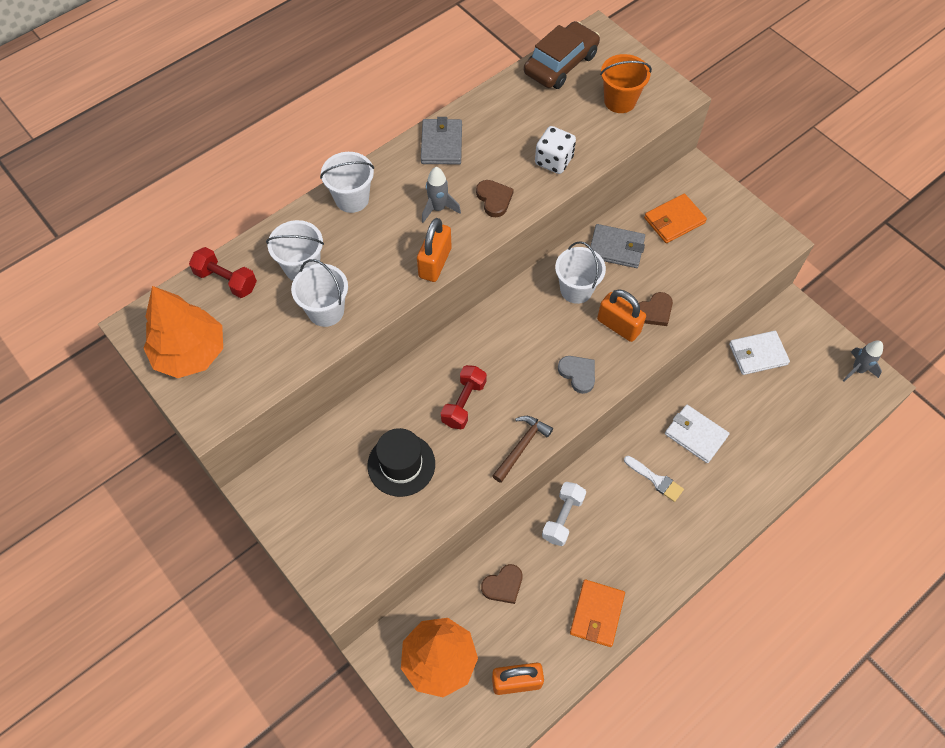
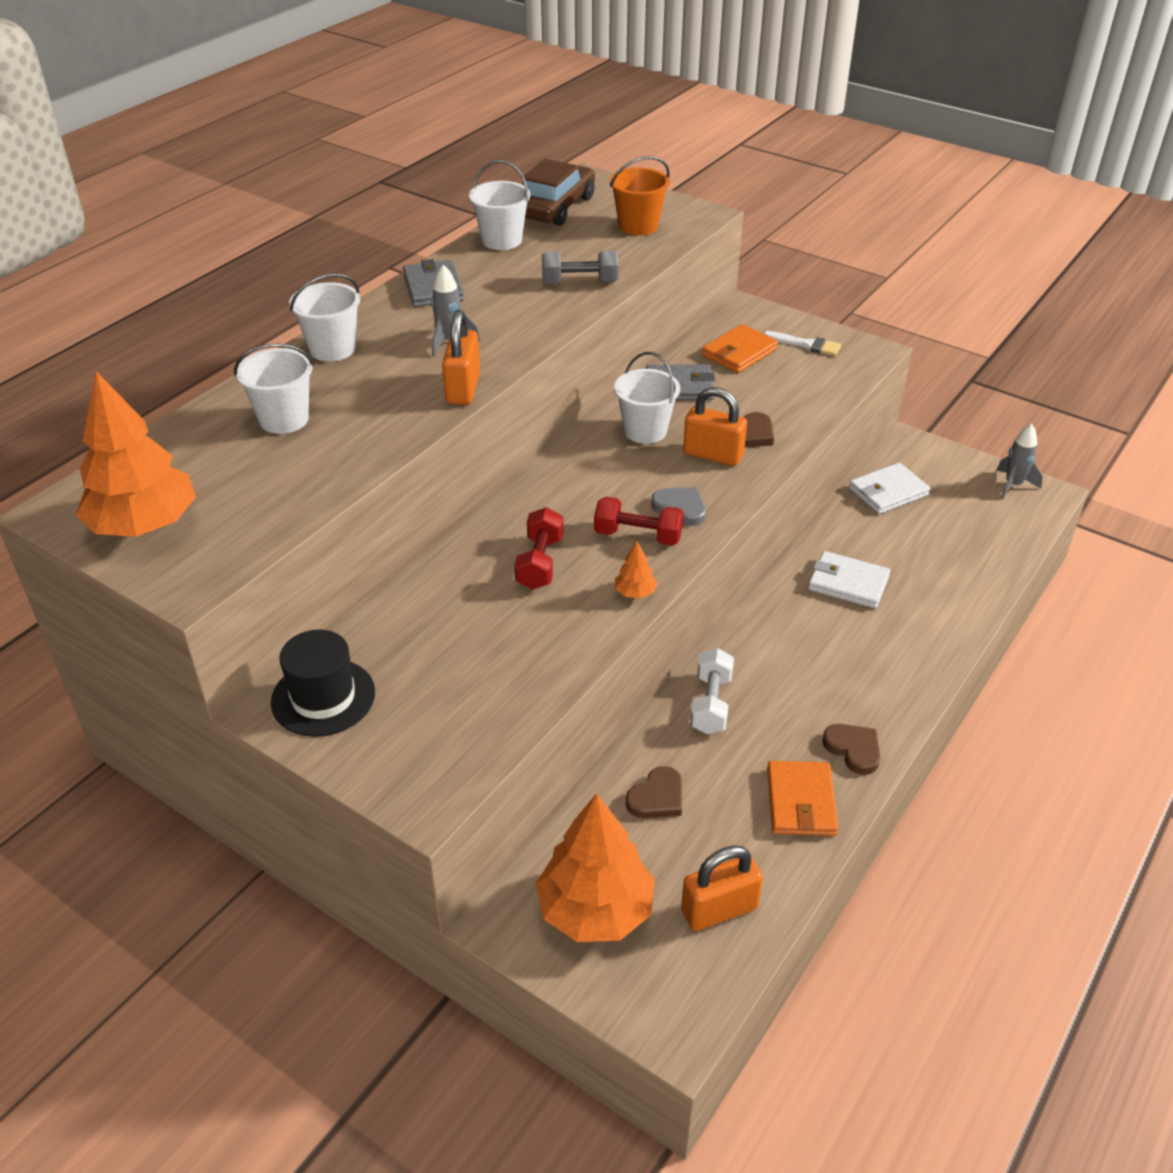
camera: 15 degrees left, 20 degrees down
red dumbbell [189,247,257,298] -> red dumbbell moved to [594,497,684,546]
white bucket [291,259,348,327] -> white bucket moved to [469,160,530,250]
black hat [367,428,435,497] -> black hat moved to [271,630,375,737]
brown heart [476,180,514,217] -> brown heart moved to [822,724,880,775]
brown hammer [492,416,553,483] -> orange tree [615,541,658,598]
white dice [535,126,576,174] -> grey dumbbell [542,250,618,284]
white brush [624,456,684,502] -> white brush moved to [763,331,841,356]

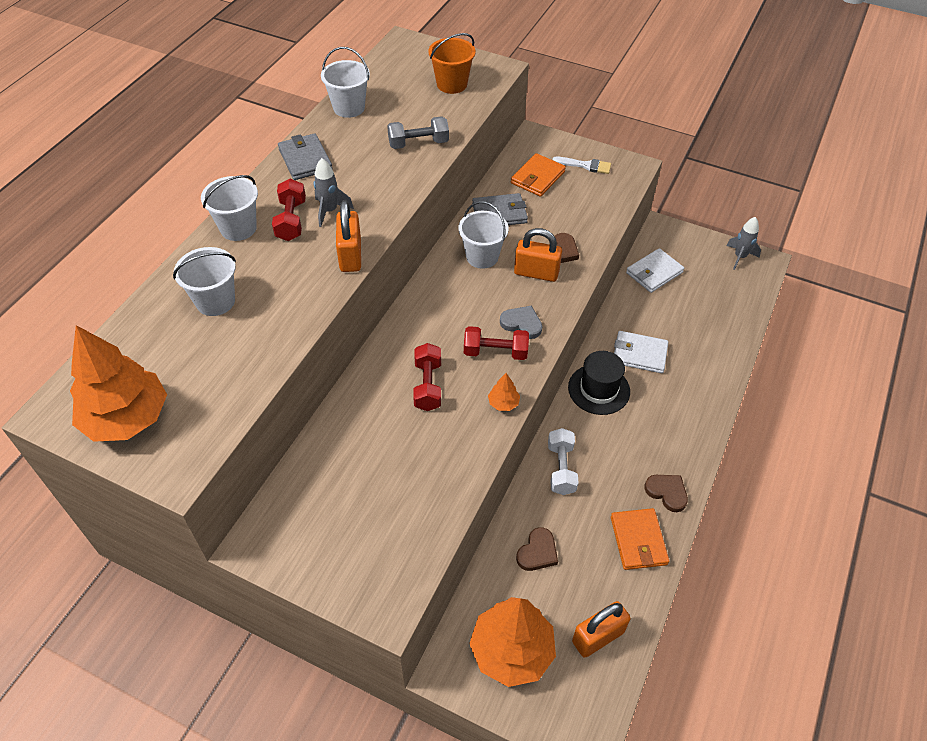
camera: 10 degrees left, 10 degrees up
black hat [271,630,375,737] -> black hat moved to [568,351,630,415]
brown car [522,159,595,226] -> none
none -> red dumbbell [272,179,306,241]

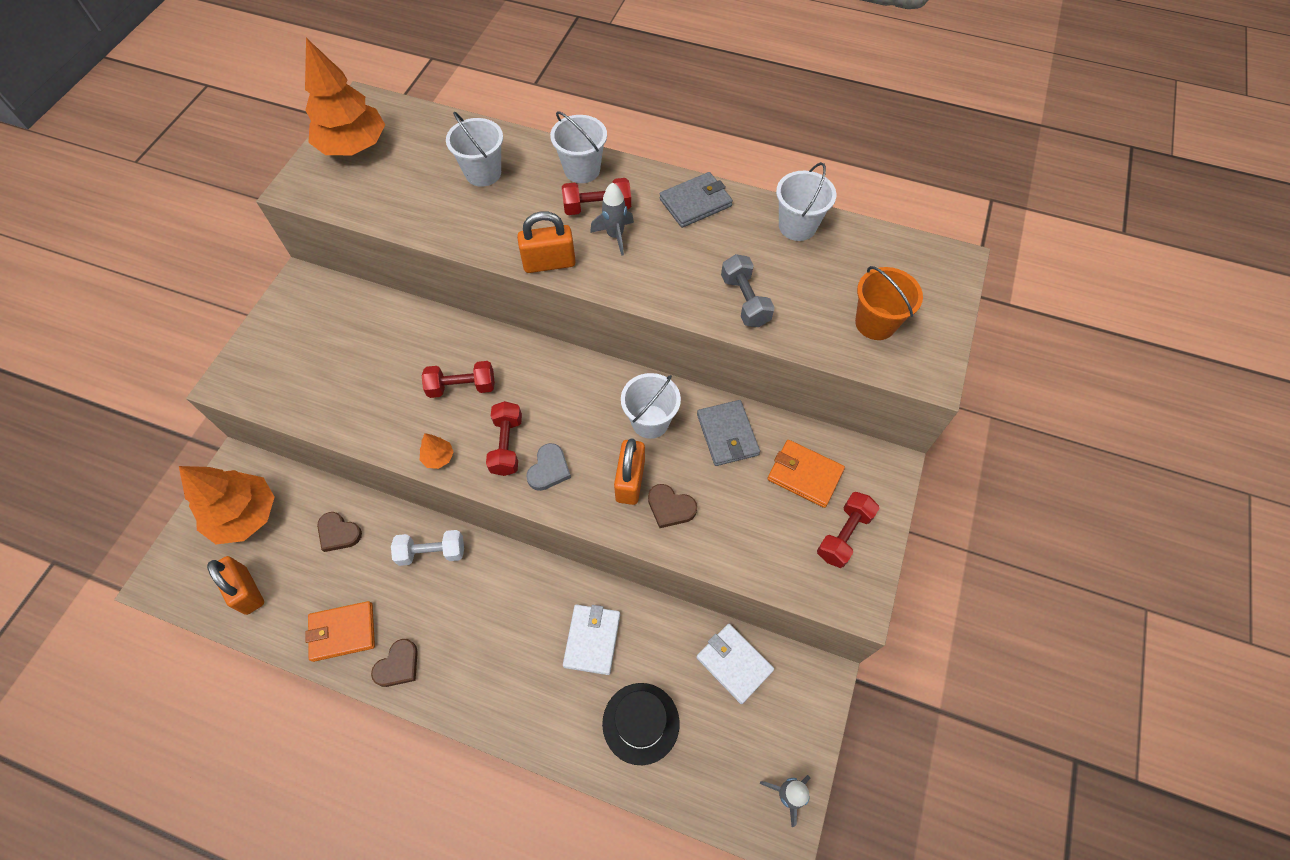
camera: 85 degrees right, 10 degrees up
white brush [553,157,611,174] -> red dumbbell [817,492,879,568]
black hat [568,351,630,415] -> black hat moved to [602,683,680,765]

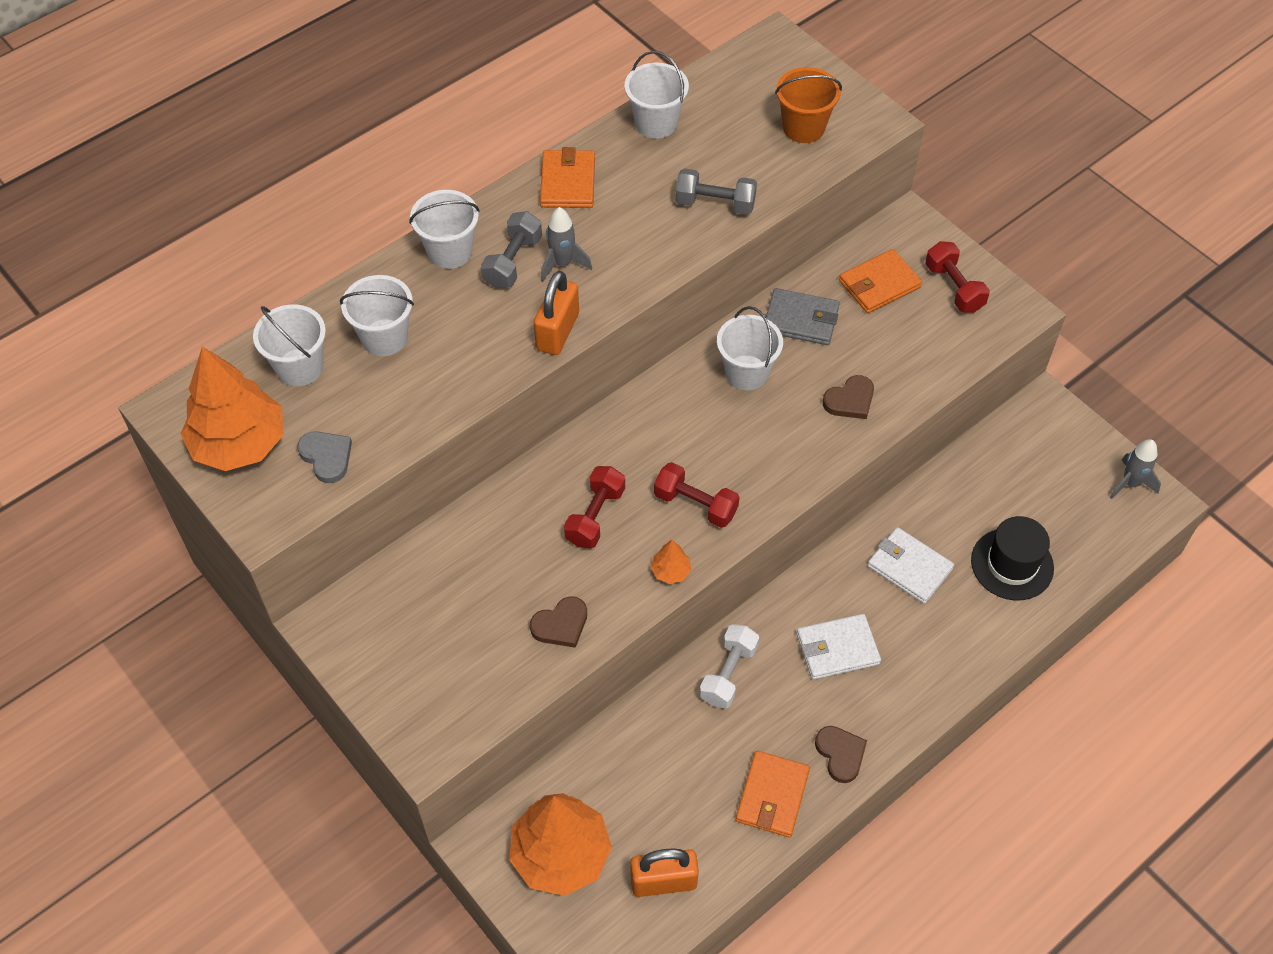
camera: 60 degrees left, 5 degrees down
brown heart [317,512,362,552] -> brown heart moved to [530,596,587,648]
grey heart [526,443,571,491] -> grey heart moved to [297,431,352,483]
red dumbbell [562,178,631,215] -> grey dumbbell [481,211,542,289]
orange padlock [614,438,645,505] -> none
grey wallet [660,172,733,228] -> orange wallet [540,147,595,208]
white wallet [696,624,774,704] -> white wallet moved to [797,614,881,680]
none -> white bucket [253,305,326,387]

